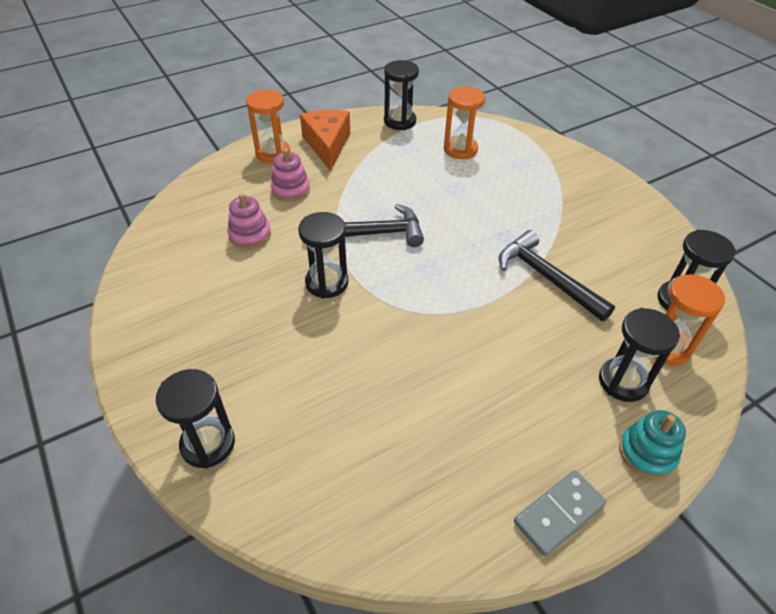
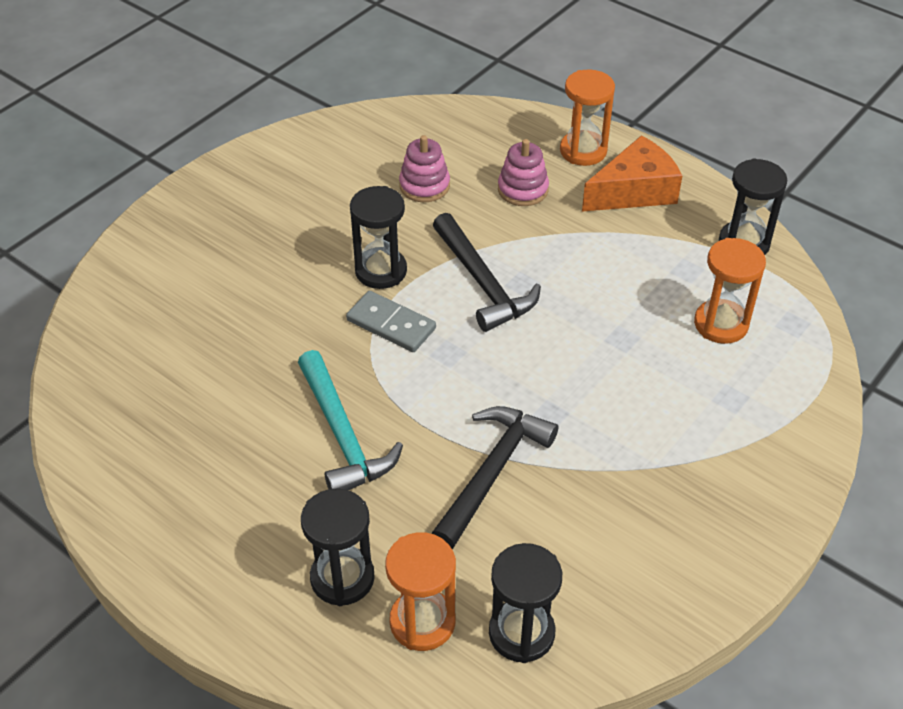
camera: 70 degrees right, 0 degrees up
black hourglass [156,369,235,469] -> none
grey domino [514,470,606,556] -> grey domino moved to [346,291,436,352]
turquoise stacking toy [619,410,686,479] -> none
none -> turquoise hammer [298,350,403,490]

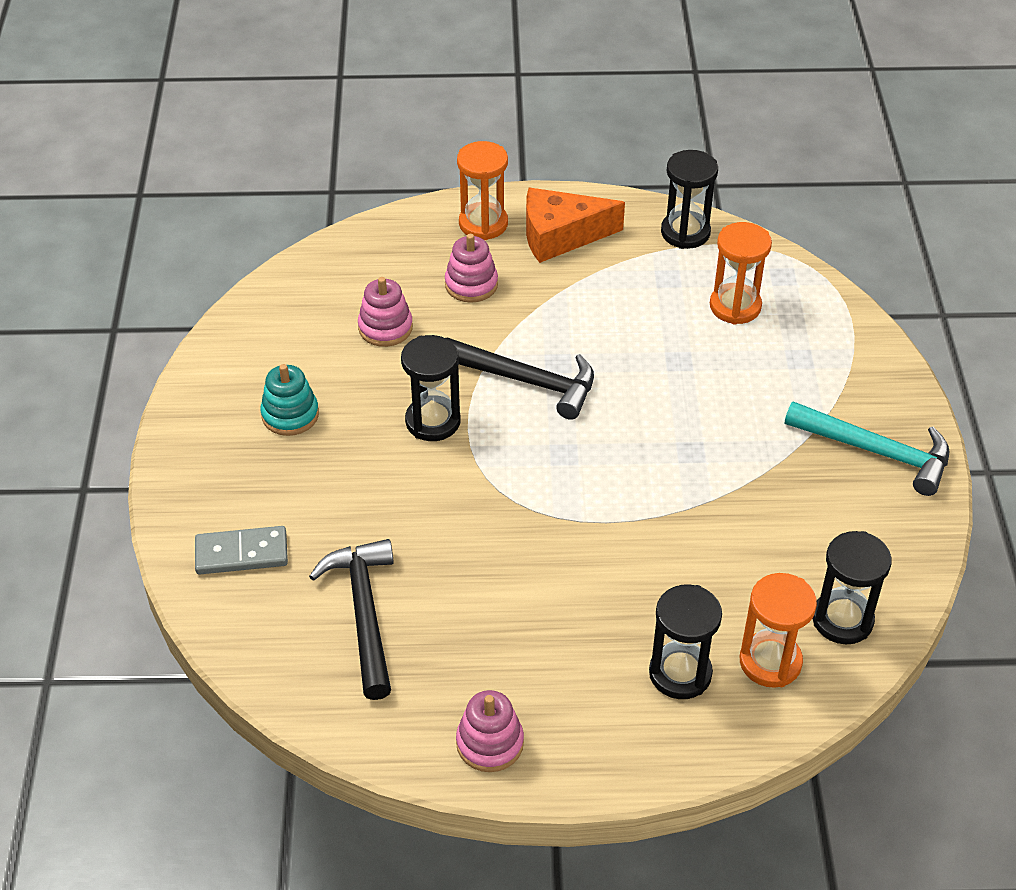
camera: 40 degrees left, 0 degrees up
turquoise hammer [298,350,403,490] -> turquoise hammer moved to [785,401,949,496]
grey domino [346,291,436,352] -> grey domino moved to [195,526,288,575]
black hammer [431,406,558,549] -> black hammer moved to [309,539,394,700]
orange cheese [582,135,682,212] -> orange cheese turned 120 degrees counterclockwise [526,188,625,263]
none -> turquoise stacking toy [260,364,319,436]
none -> pink stacking toy [456,690,524,772]

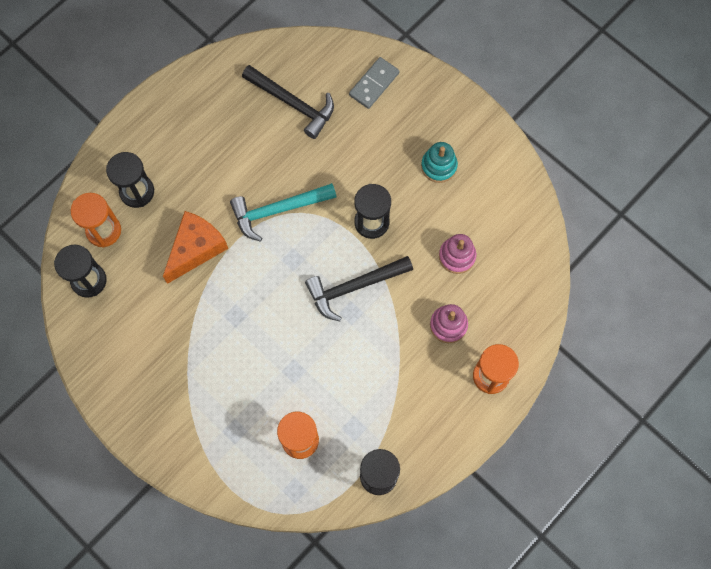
camera: 135 degrees right, 25 degrees up
pink stacking toy [456,690,524,772] -> none
orange cheese [526,188,625,263] -> orange cheese moved to [163,211,228,284]
turquoise hammer [785,401,949,496] -> turquoise hammer moved to [230,183,336,242]

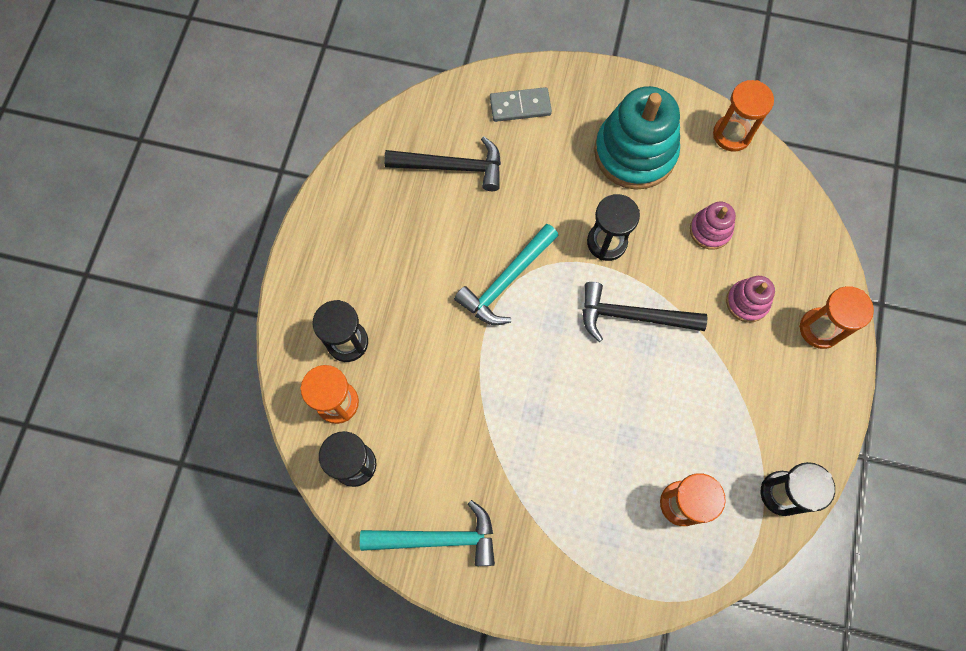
camera: 30 degrees left, 0 degrees up
orange cheese [163,211,228,284] -> none
black hammer [305,256,413,321] -> black hammer turned 60 degrees clockwise [583,282,708,342]
grey domino [349,57,400,109] -> grey domino turned 75 degrees clockwise [490,87,552,122]
turquoise stacking toy [421,142,458,183] -> turquoise stacking toy [594,86,680,190], size x2.03
none -> turquoise hammer [360,500,495,566]
none -> orange hourglass [713,80,774,152]

